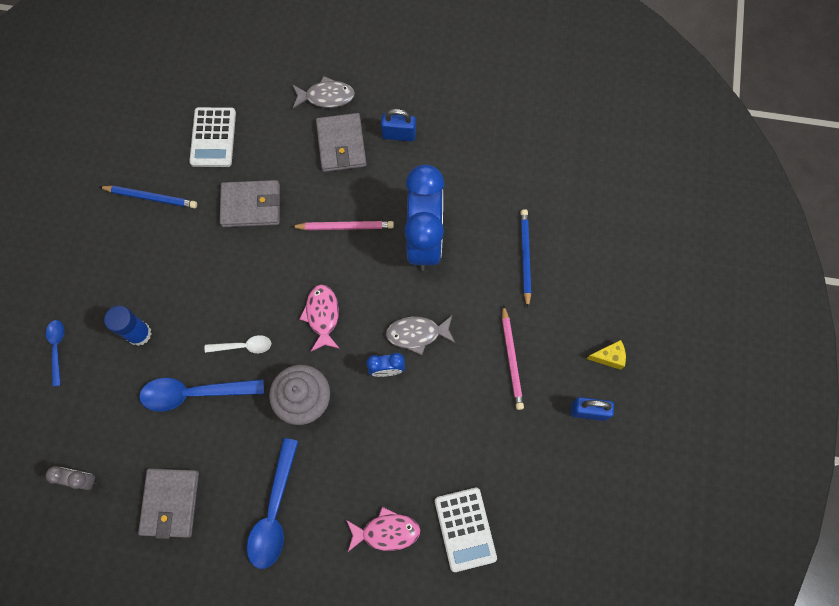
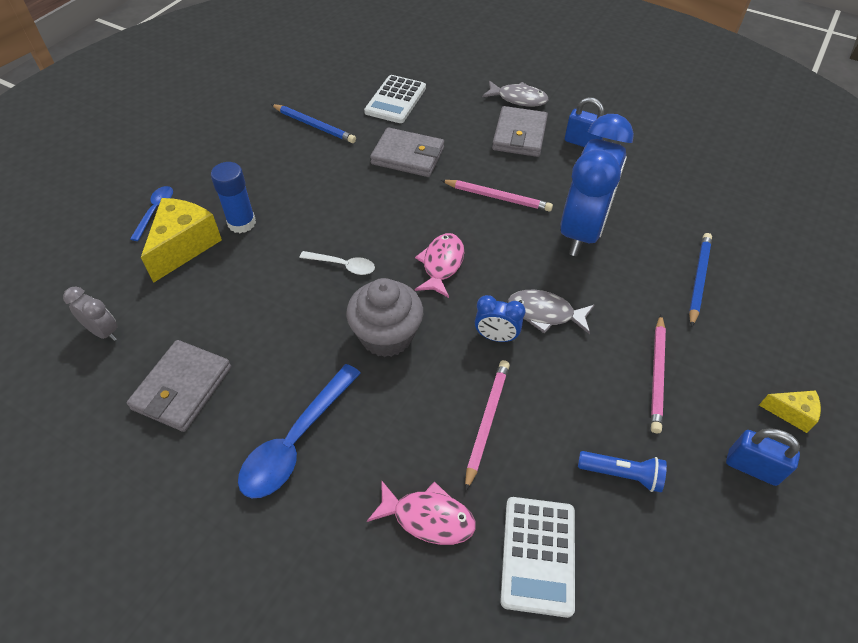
camera: 20 degrees right, 20 degrees down
blue spoon [139,378,264,411] -> none
none -> yellow cheese [141,198,222,283]
none -> pink pencil [465,360,510,491]
none -> blue flashlight [578,451,667,492]

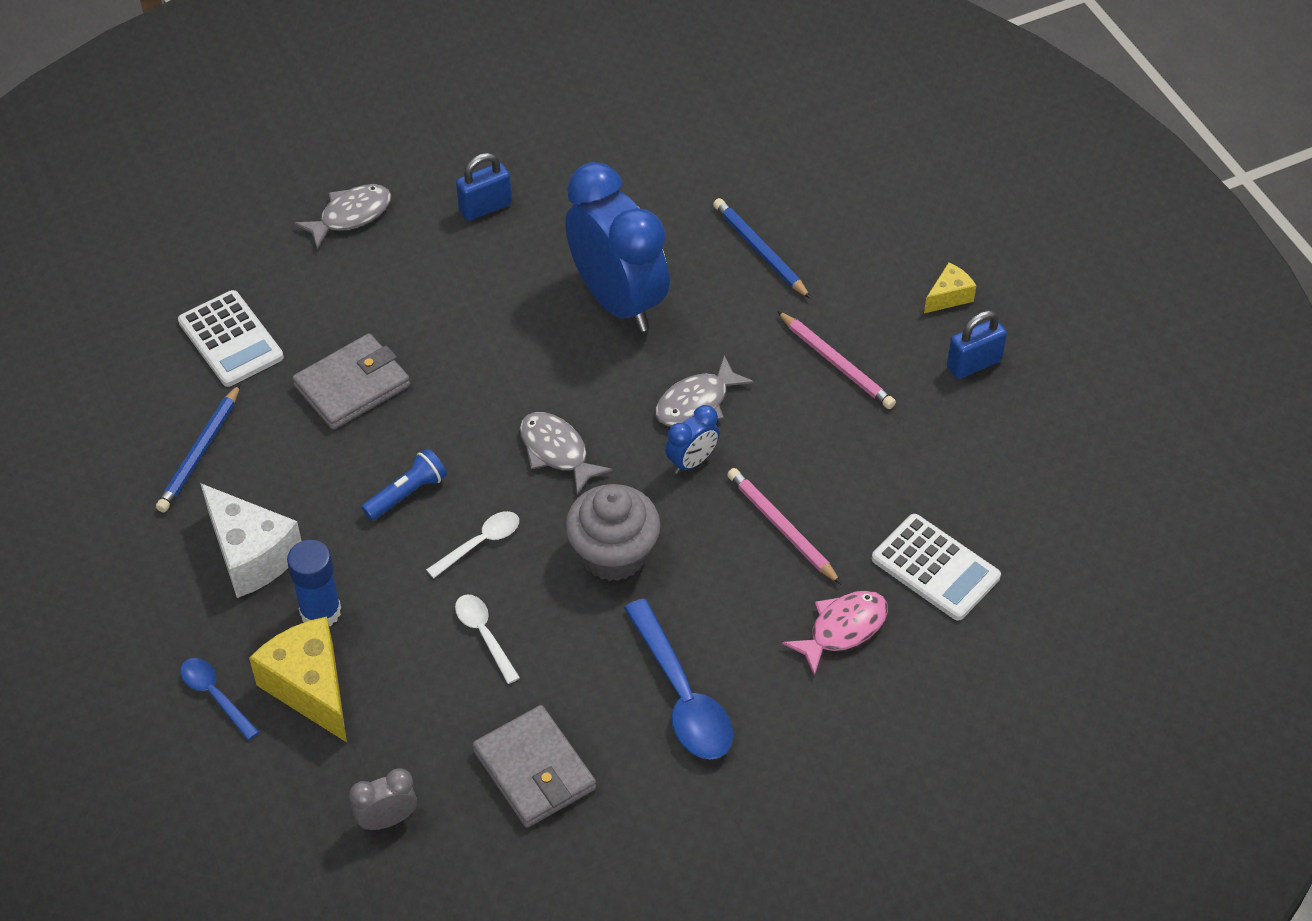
camera: 55 degrees left, 0 degrees up
blue pencil [271,104,356,143] -> blue pencil turned 135 degrees clockwise [156,384,240,513]
pink fish [415,233,464,298] -> grey fish [520,412,613,495]
pink pencil [441,180,553,212] -> none
grey wallet [492,106,548,157] -> none
blue flashlight [578,451,667,492] -> blue flashlight moved to [361,448,447,521]
none -> white cheese [200,483,302,598]
none -> white spoon [455,595,520,684]

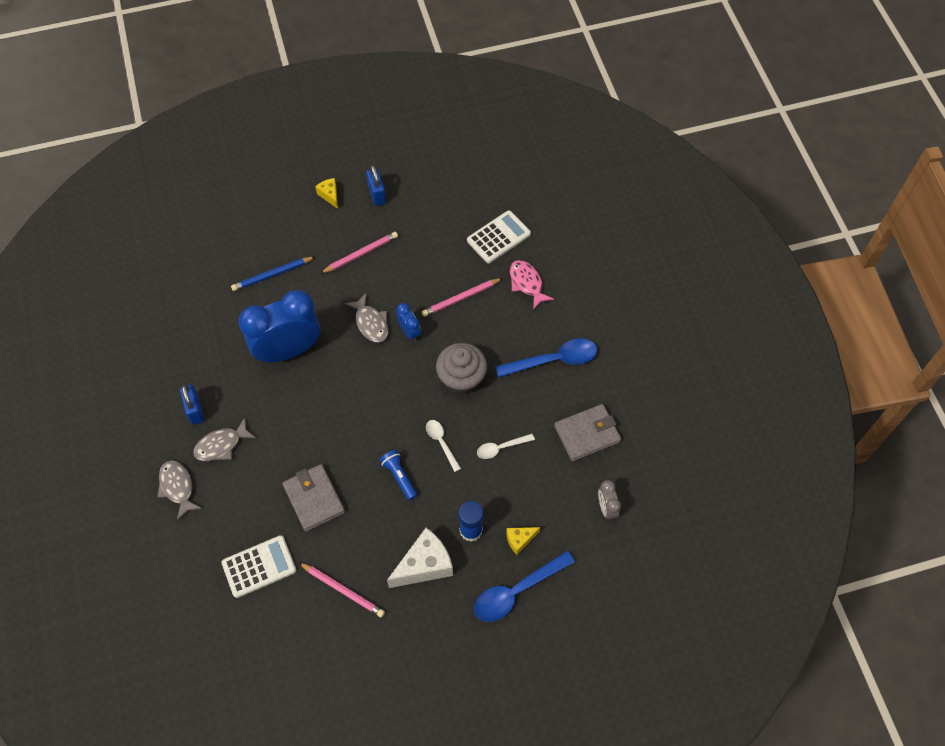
camera: 80 degrees left, 10 degrees up
blue pencil [156,384,240,513] -> pink pencil [298,562,385,617]
blue spoon [180,658,259,740] -> blue spoon [474,551,575,622], size x1.79
yellow cheese [249,616,347,742] -> yellow cheese [506,527,540,555], size x0.52
grey fish [520,412,613,495] -> grey fish moved to [193,418,256,461]

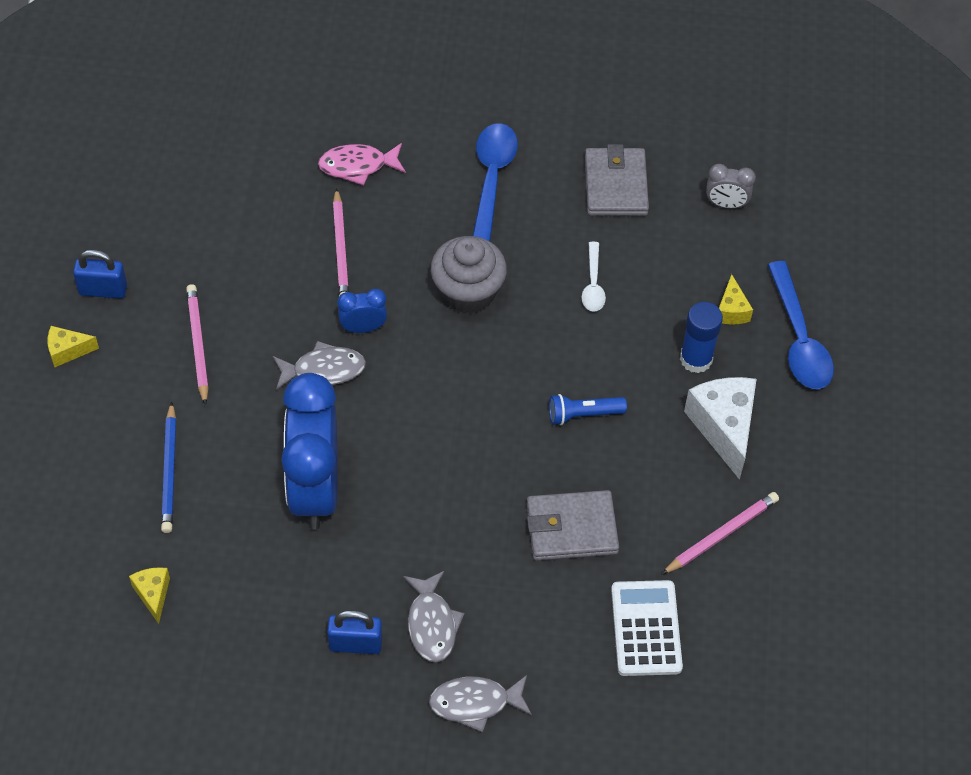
camera: 70 degrees left, 5 degrees down
white spoon [426,420,461,472] -> none
white calculator [467,211,531,263] -> none
none -> yellow cheese [129,567,170,624]

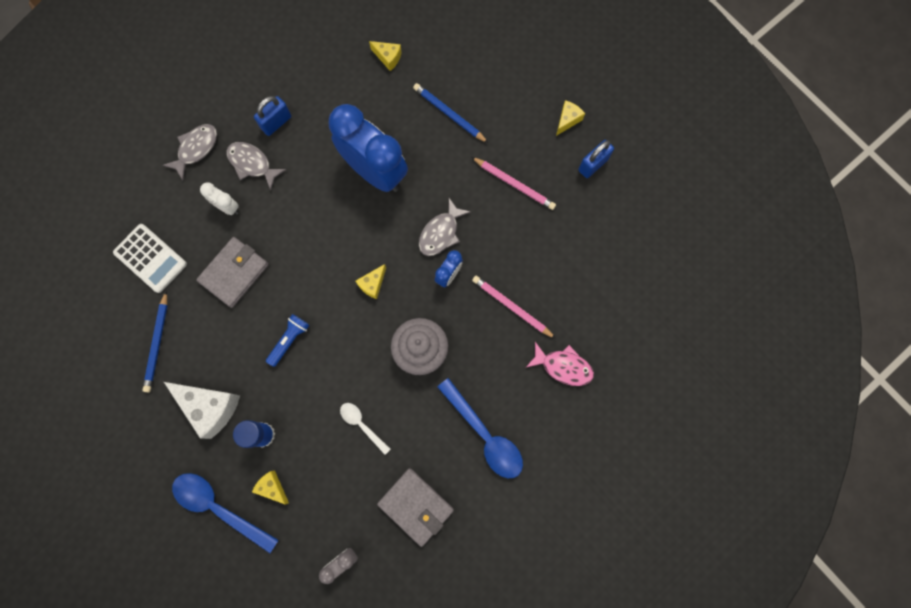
camera: 135 degrees right, 20 degrees up
pink fish [318,143,406,186] -> pink fish turned 75 degrees clockwise [527,342,594,386]
pink pencil [661,492,779,575] -> blue pencil [143,291,167,392]
none -> white clock [200,182,239,215]
none -> yellow cheese [355,264,386,299]

